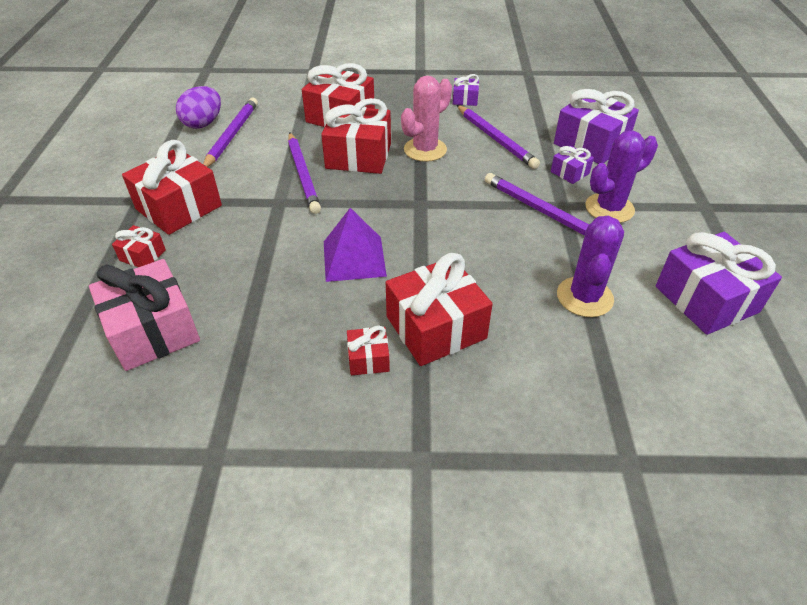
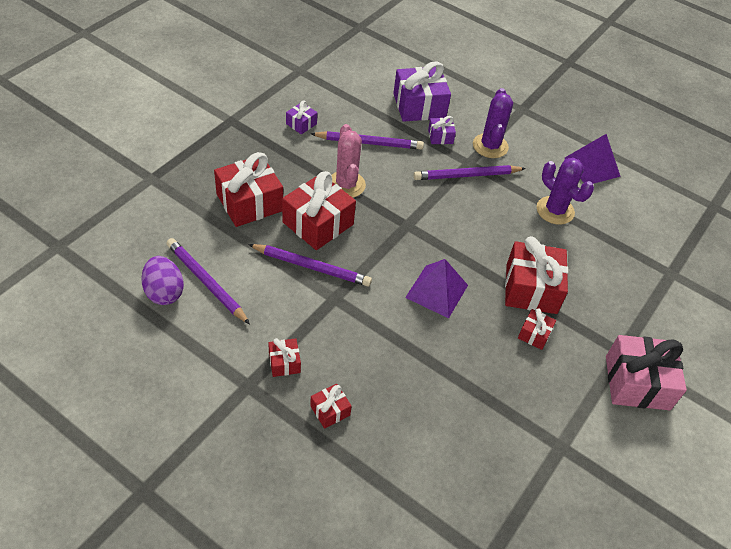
camera: 60 degrees left, 5 degrees up
pink gift [89,259,200,371] -> pink gift moved to [606,335,687,410]
red gift [122,140,222,235] -> red gift [268,338,301,377], size x0.48
purple gift [656,232,782,335] -> purple pyramid [565,134,621,184]

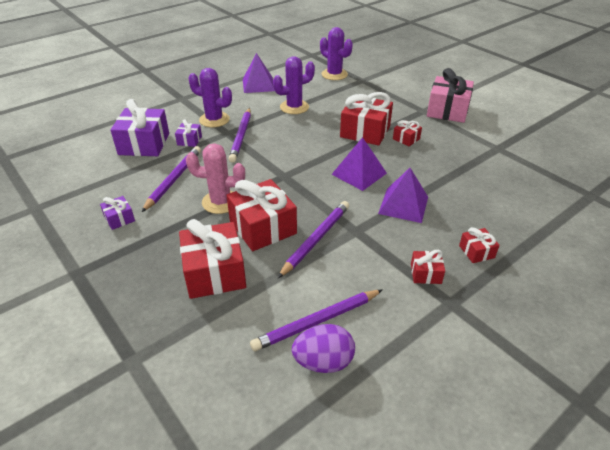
camera: 70 degrees left, 10 degrees down
none -> purple cactus [320,27,353,80]
none -> purple pyramid [378,168,428,223]

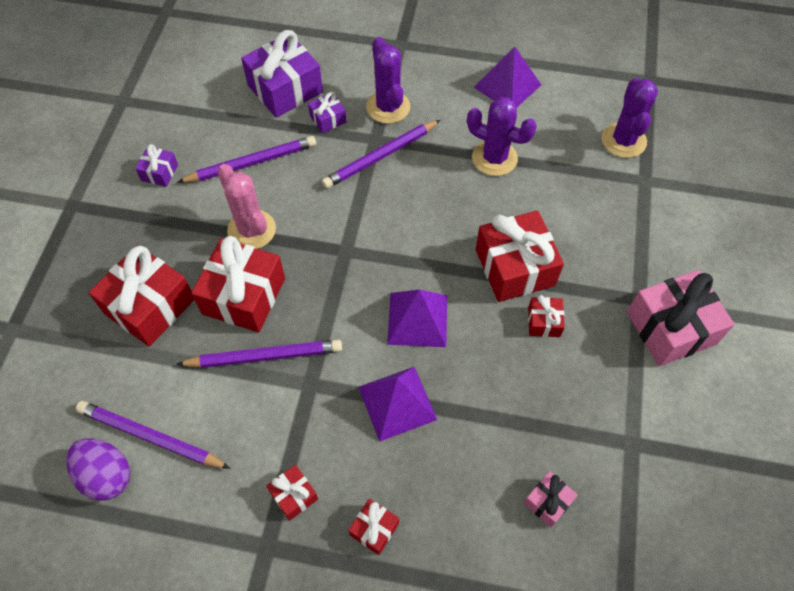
camera: 50 degrees right, 20 degrees up
none -> pink gift [524,471,578,527]

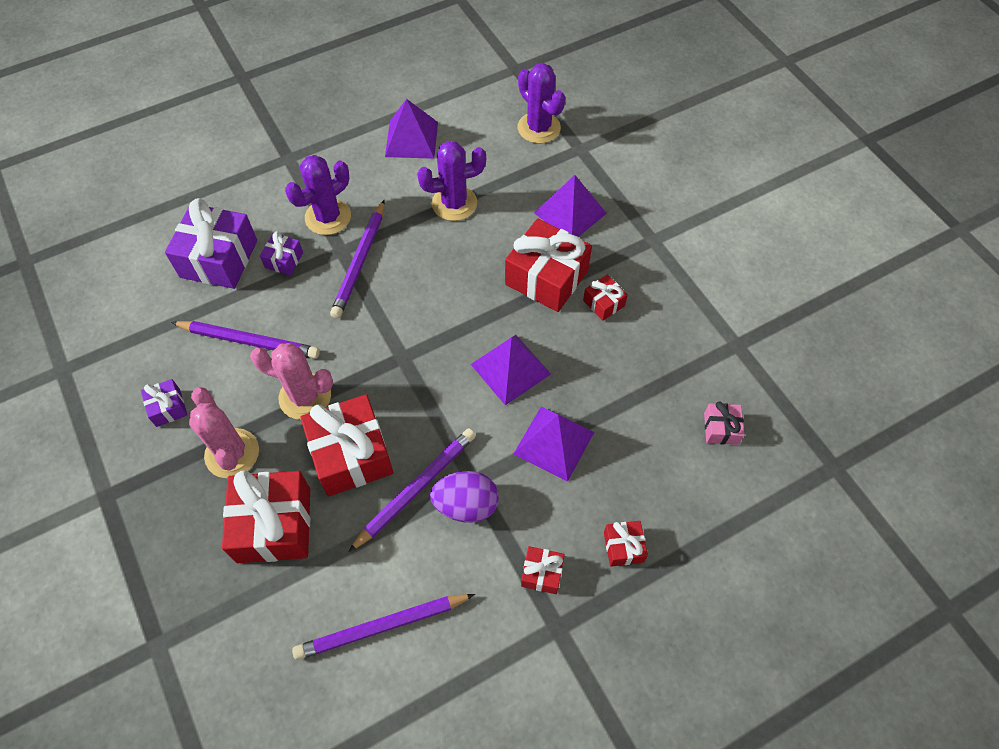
camera: 40 degrees left, 0 degrees up
purple egg [66,438,130,501] -> purple egg moved to [430,471,499,523]
purple pencil [178,136,316,183] -> purple pencil turned 75 degrees clockwise [171,321,320,359]
purple cactus [366,37,410,124] -> purple cactus turned 75 degrees counterclockwise [285,155,351,235]
pink gift [627,270,735,366] -> none
none -> pink cactus [189,387,259,478]
none -> purple pyramid [534,175,607,237]

